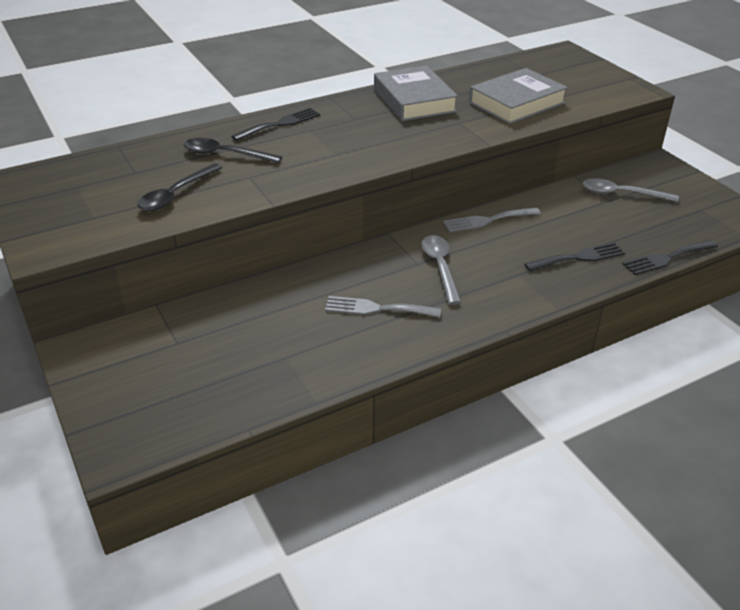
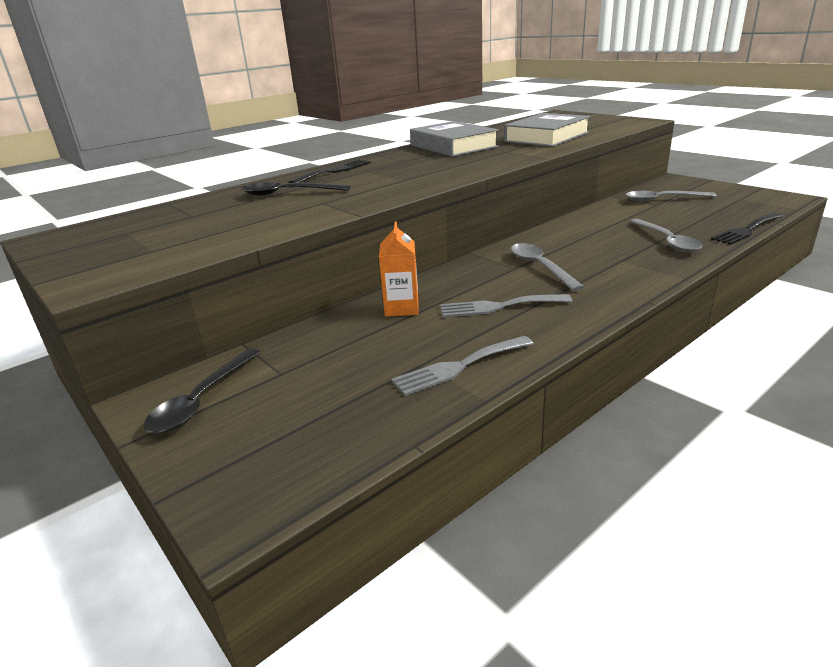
camera: 10 degrees left, 10 degrees down
black spoon [137,163,222,211] -> black spoon moved to [144,348,261,434]
grey fork [443,208,541,232] -> grey fork moved to [391,336,534,396]
black fork [524,242,625,271] -> grey spoon [629,219,703,252]
none -> orange carton [379,221,419,317]

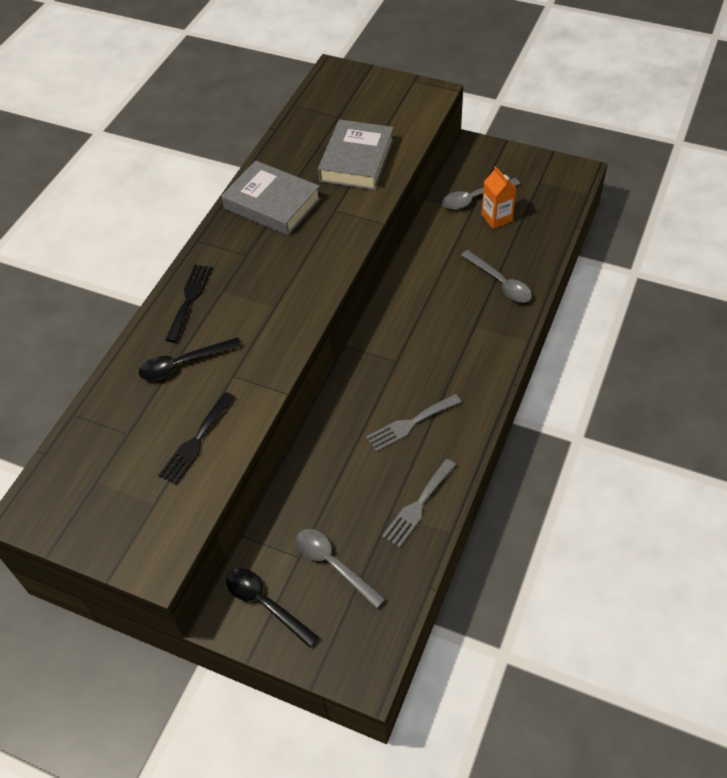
camera: 25 degrees left, 25 degrees up
black spoon [144,348,261,434] -> black spoon turned 135 degrees clockwise [226,568,319,648]
orange carton [379,221,419,317] -> orange carton moved to [481,166,516,229]
grey spoon [511,243,584,291] -> grey spoon moved to [296,529,385,609]
black fork [711,213,783,245] -> black fork moved to [158,392,235,485]

